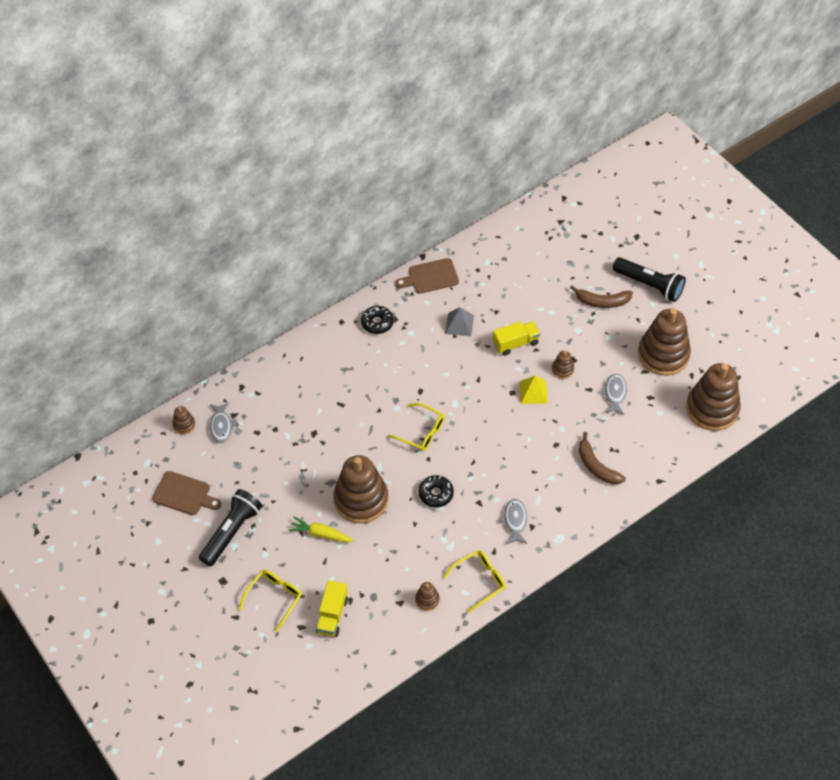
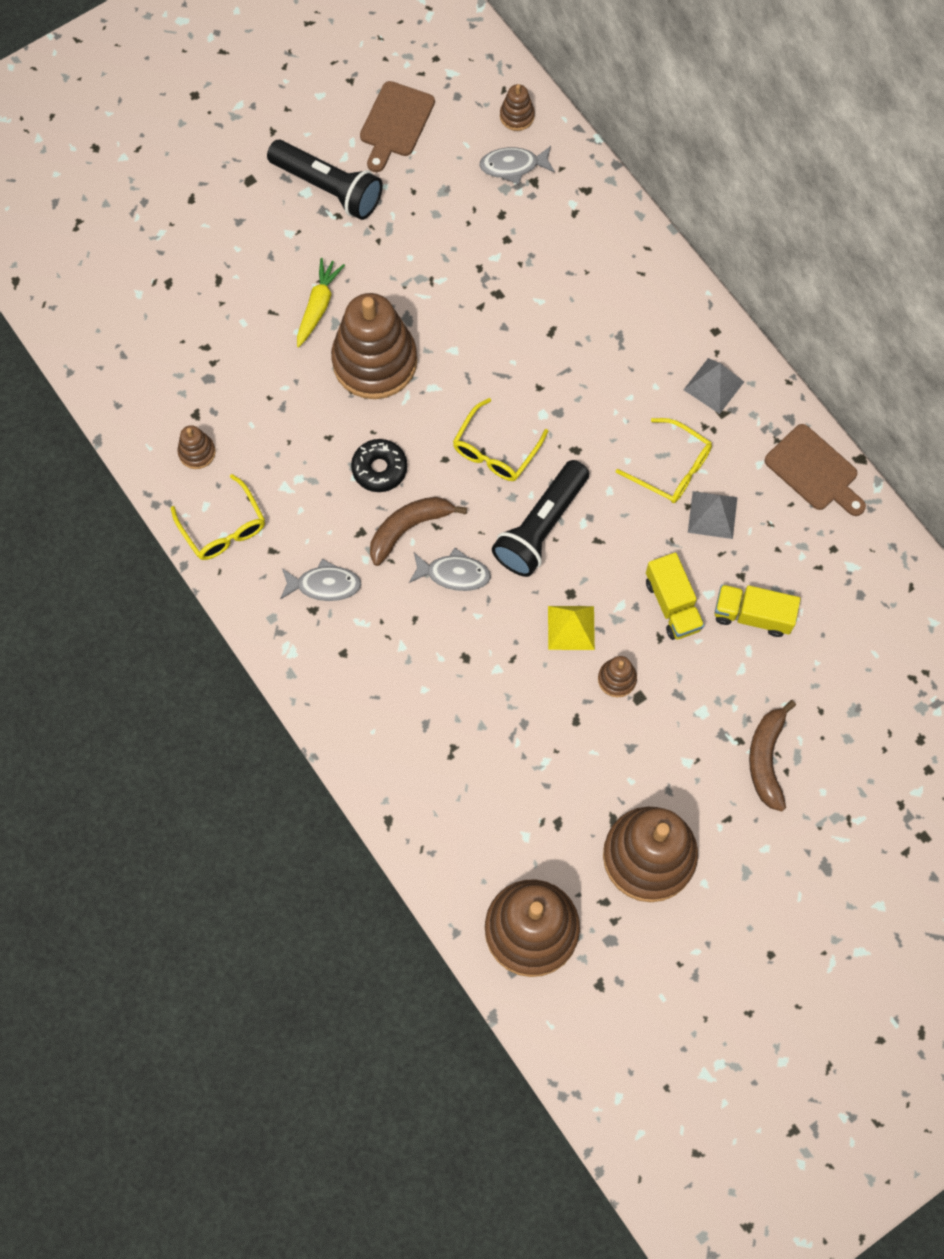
camera: 90 degrees right, 15 degrees up
yellow glasses [239,570,302,632] -> yellow glasses moved to [616,418,712,503]
yellow truck [316,580,348,637] -> yellow truck moved to [715,585,801,637]
black donut [361,306,394,334] -> grey pyramid [684,358,744,414]
brown cutting board [395,258,459,294] -> brown cutting board turned 150 degrees clockwise [765,424,866,516]
brown banana [579,432,626,484] -> brown banana moved to [370,497,467,566]
grey fish [600,374,627,415] -> grey fish moved to [409,548,491,591]
black flashlight [613,257,686,302] -> black flashlight moved to [492,460,589,577]

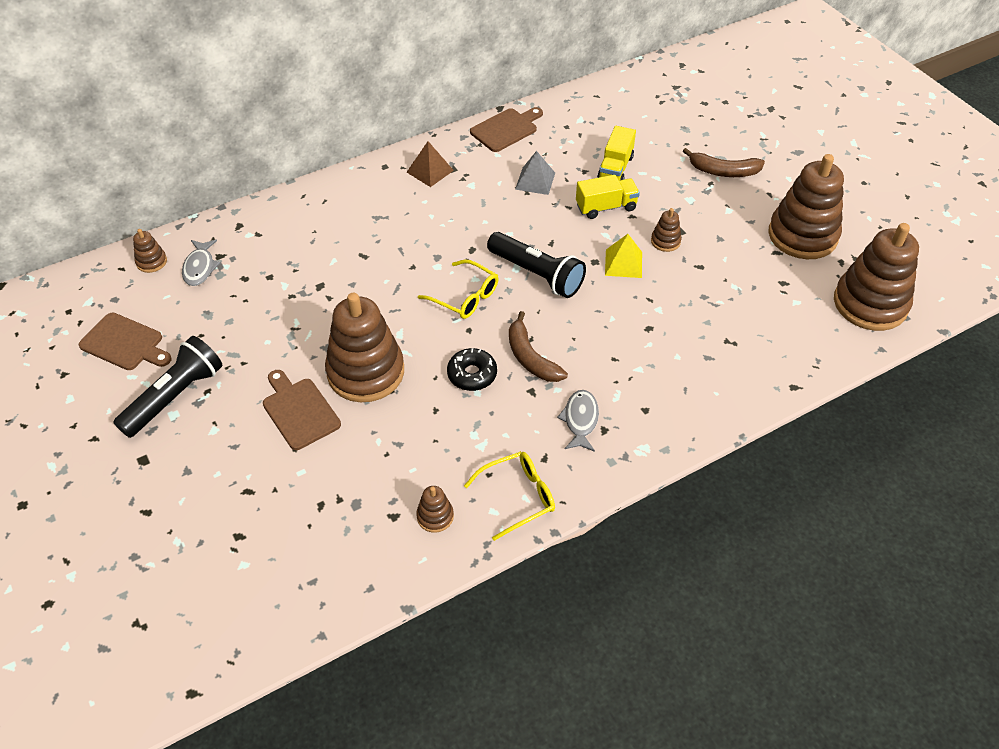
camera: 85 degrees left, 20 degrees down
yellow carrot [297,258,345,347] -> brown cutting board [263,370,341,450]
grey fish [409,548,491,591] -> none
yellow glasses [616,418,712,503] -> none
grey pyramid [684,358,744,414] -> brown pyramid [407,141,454,187]

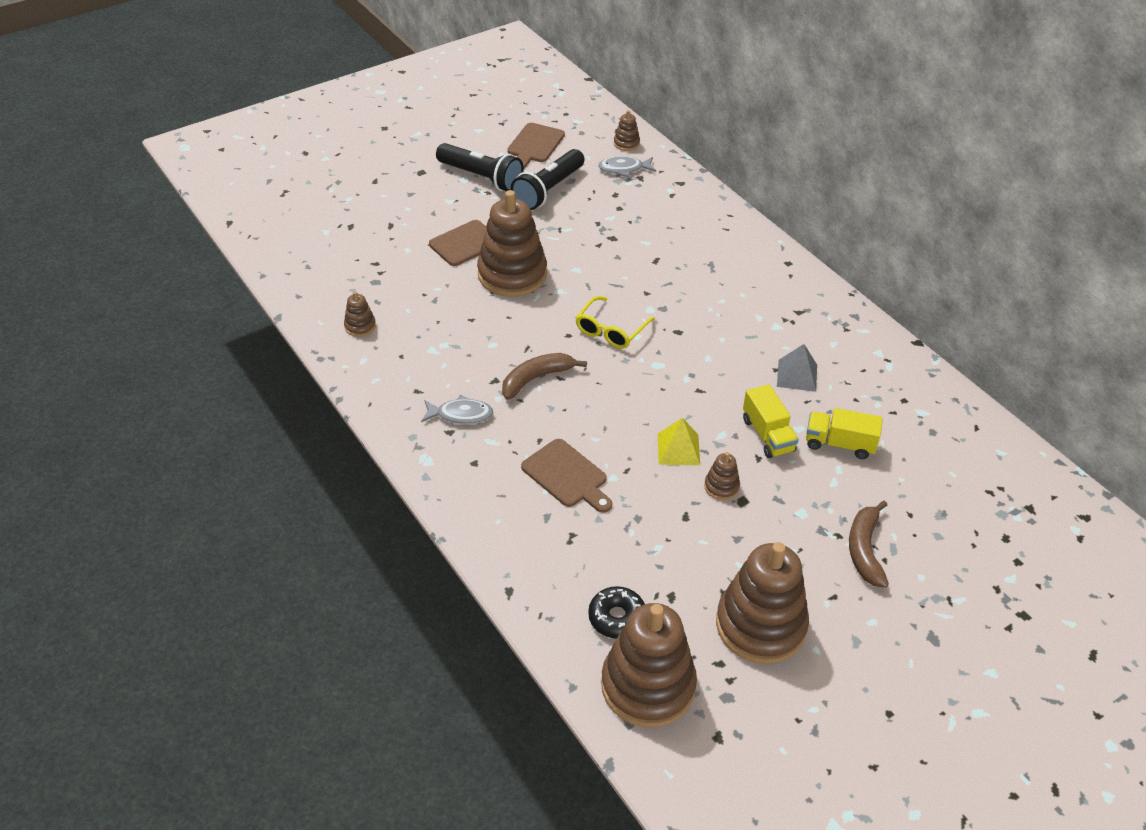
camera: 85 degrees right, 5 degrees down
brown pyramid [407,141,454,187] -> none
black donut [447,348,497,391] -> black donut moved to [588,586,645,639]
yellow glasses [464,451,555,541] -> none
brown cutting board [470,107,543,152] -> brown cutting board moved to [521,439,612,513]
black flashlight [487,232,586,298] -> black flashlight moved to [511,149,585,210]

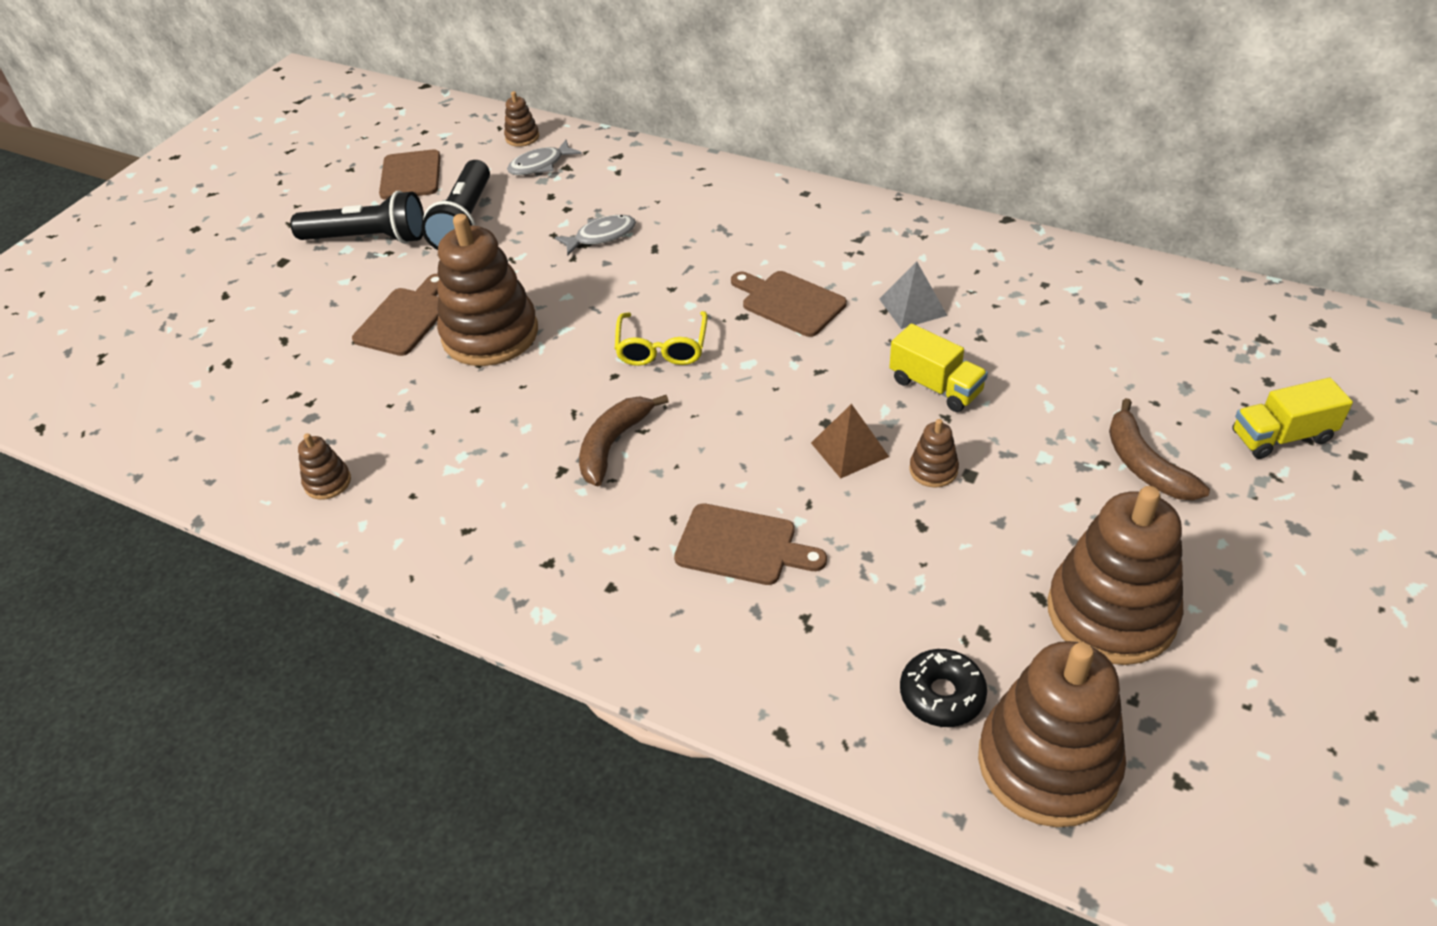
camera: 25 degrees left, 0 degrees up
grey fish [421,395,494,424] -> grey fish moved to [555,215,636,256]
yellow pyramid [658,418,700,466] -> brown pyramid [811,404,889,478]
yellow truck [806,408,883,459] -> yellow truck moved to [1232,378,1353,459]
none -> brown cutting board [731,271,847,337]

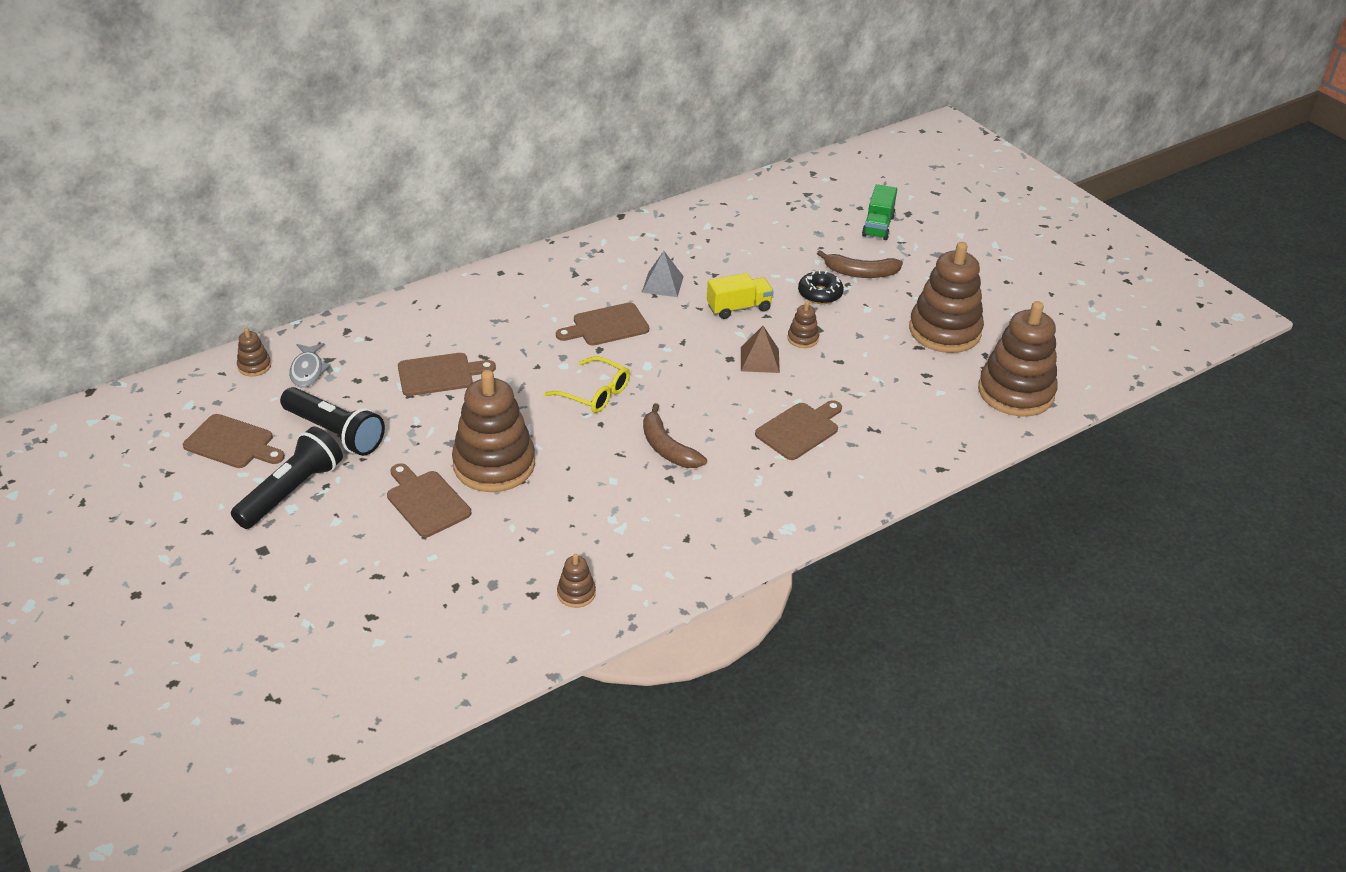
camera: 65 degrees left, 5 degrees down
grey fish [555,215,636,256] -> brown cutting board [398,353,496,396]
black donut [900,649,987,727] -> black donut moved to [798,271,844,304]
yellow truck [1232,378,1353,459] -> green truck [862,184,897,240]

